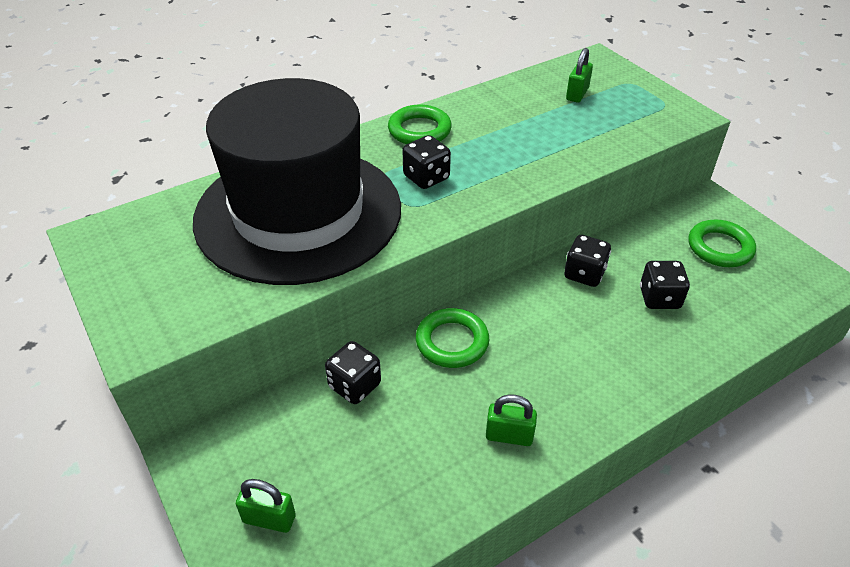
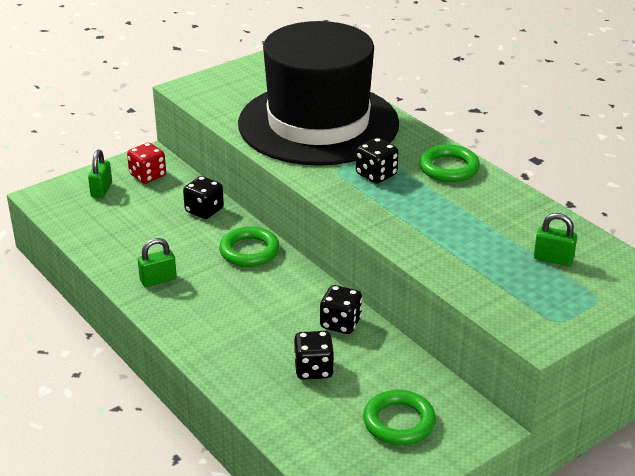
camera: 85 degrees right, 10 degrees down
green padlock [486,394,537,446] -> green padlock turned 60 degrees clockwise [138,238,177,287]
none -> red dice [127,143,166,184]

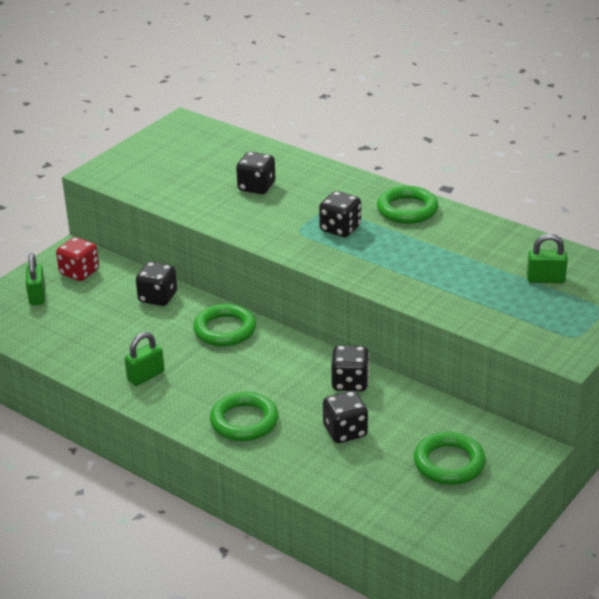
camera: 15 degrees left, 0 degrees up
black hat [238,21,399,166] -> black dice [236,152,275,194]
none -> green ring [210,392,278,441]

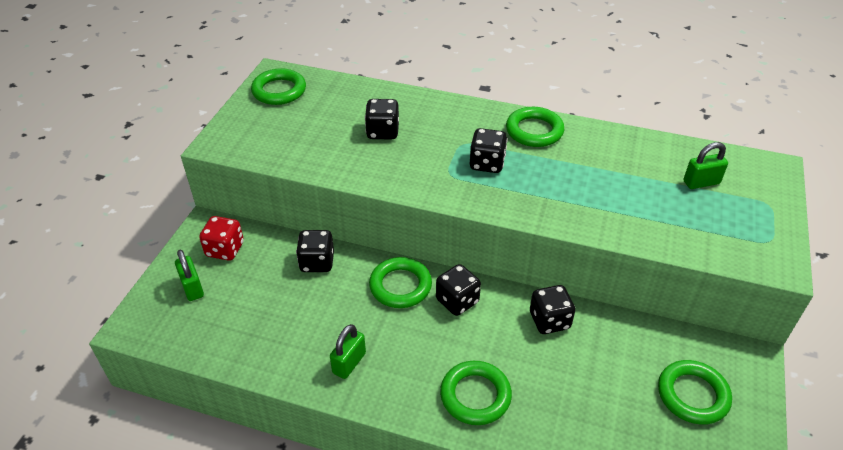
camera: 20 degrees left, 10 degrees up
black dice [323,391,368,443] -> black dice moved to [436,264,481,316]
none -> green ring [251,68,306,105]

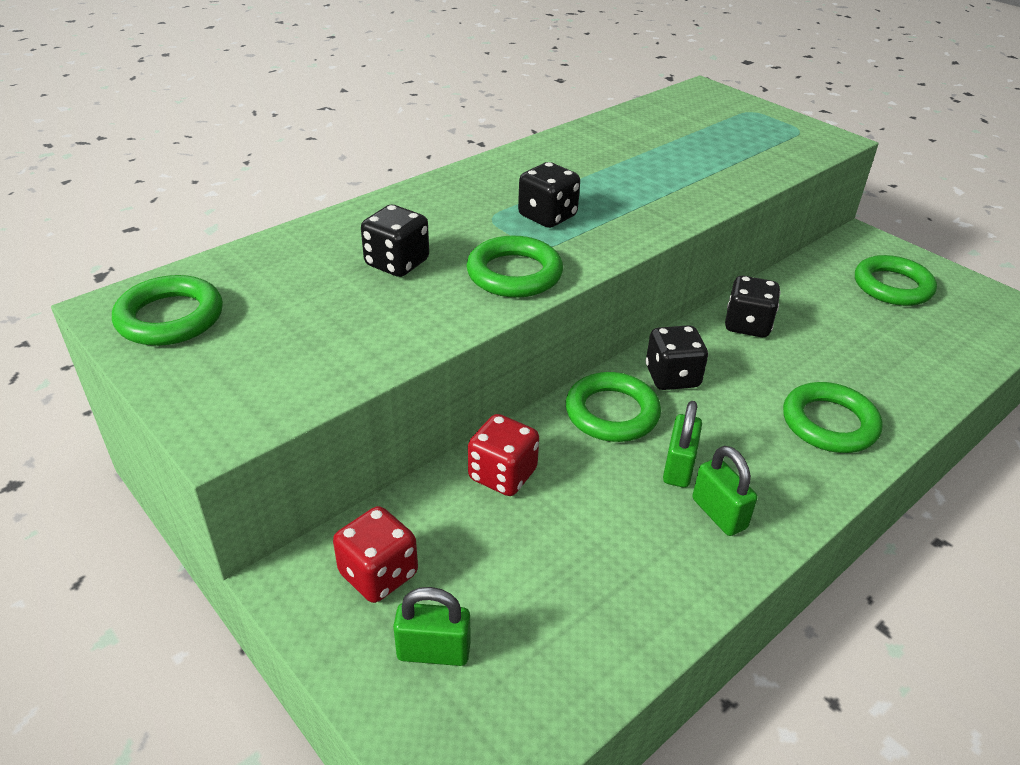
camera: 60 degrees left, 5 degrees down
black dice [296,230,334,272] -> red dice [468,414,539,496]
green ring [506,107,564,147] -> green ring moved to [466,235,563,298]
green padlock [683,142,728,189] -> green padlock moved to [663,401,702,488]

